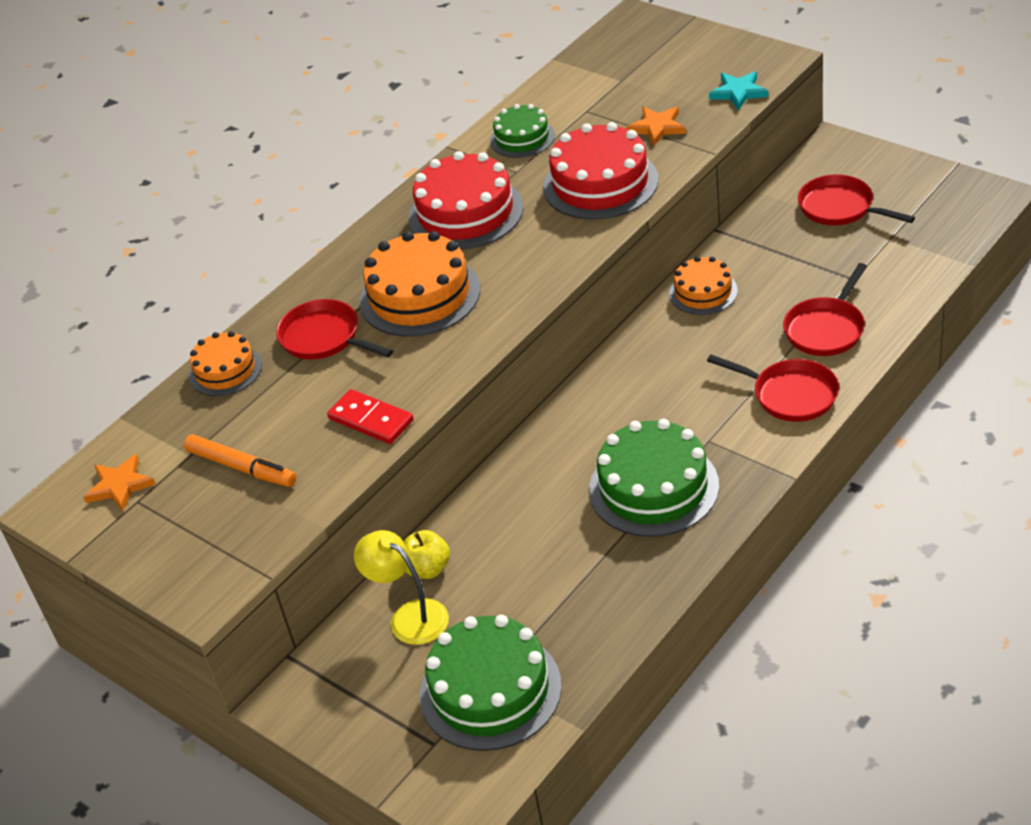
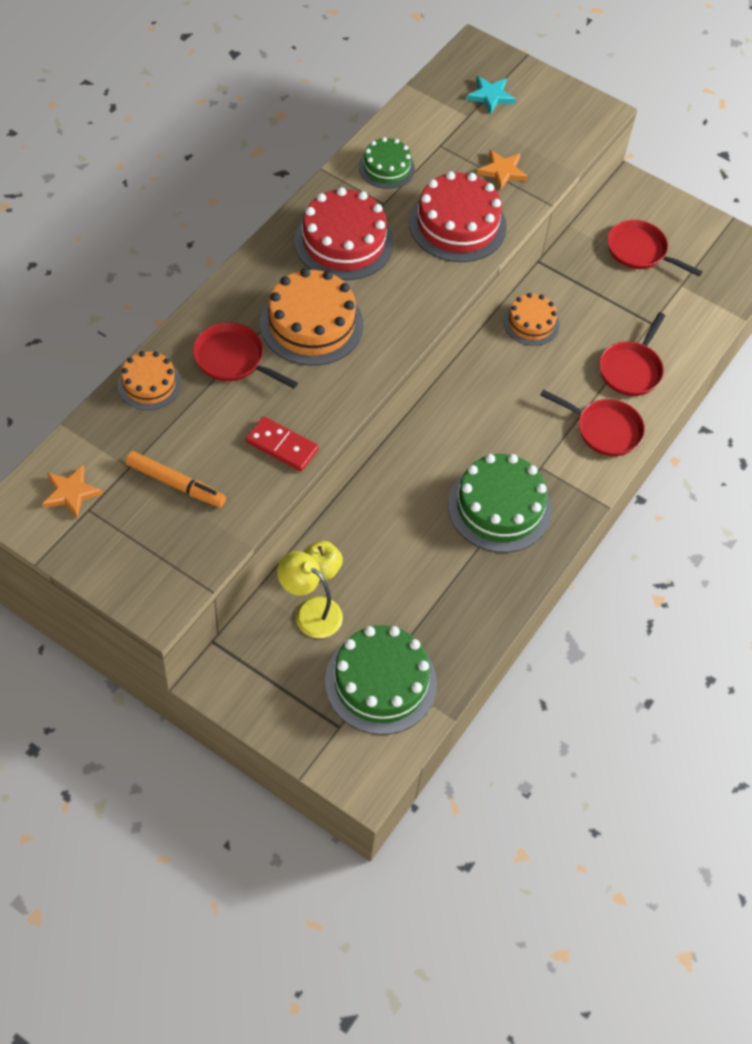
camera: 15 degrees left, 15 degrees up
turquoise star [709,71,768,110] -> turquoise star moved to [466,76,516,115]

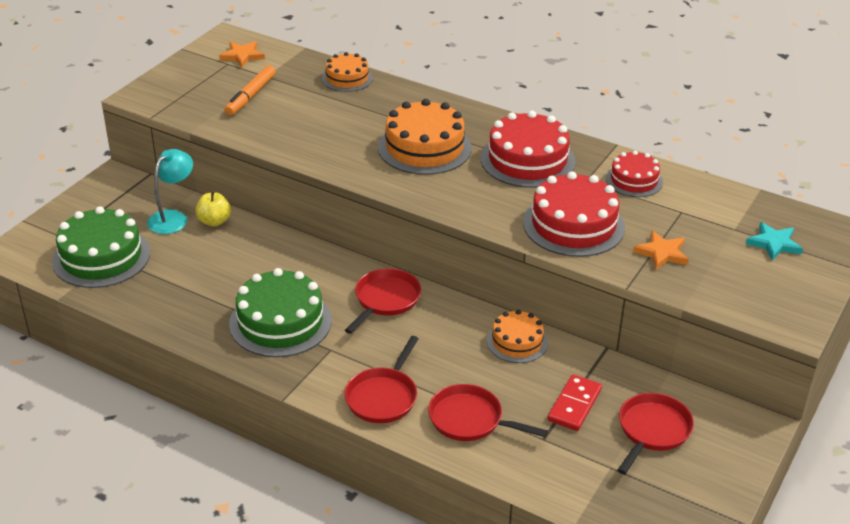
camera: 90 degrees right, 20 degrees down
red pan [193,323,298,389] -> red pan moved to [345,268,421,334]
red domino [246,416,319,471] -> red domino moved to [547,374,602,431]
yellow lamp [277,551,343,638] -> turquoise lamp [147,149,193,234]
green cake [359,137,415,189] -> red cake [606,151,663,197]

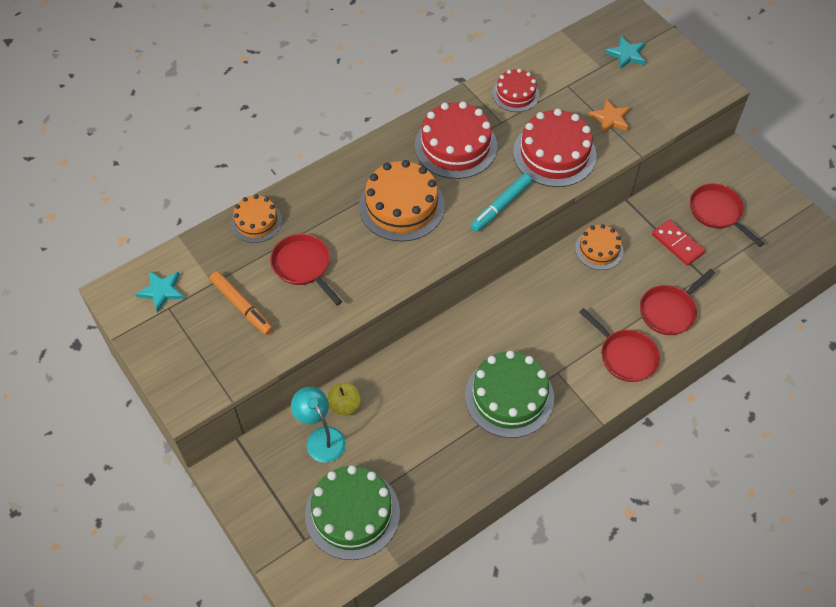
camera: 65 degrees left, 20 degrees up
orange star [219,41,265,68] -> turquoise star [136,271,184,313]
red pan [345,268,421,334] -> red pan moved to [270,234,342,305]
none -> turquoise marker [471,174,532,232]

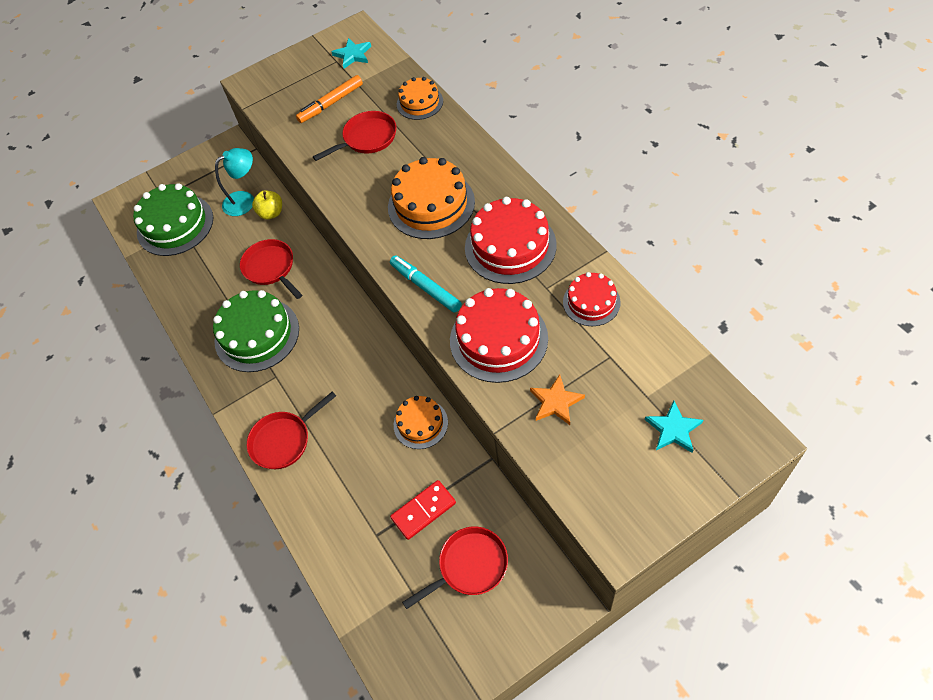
camera: 100 degrees right, 0 degrees up
red pan [640,269,715,335] -> red pan moved to [240,239,302,299]

